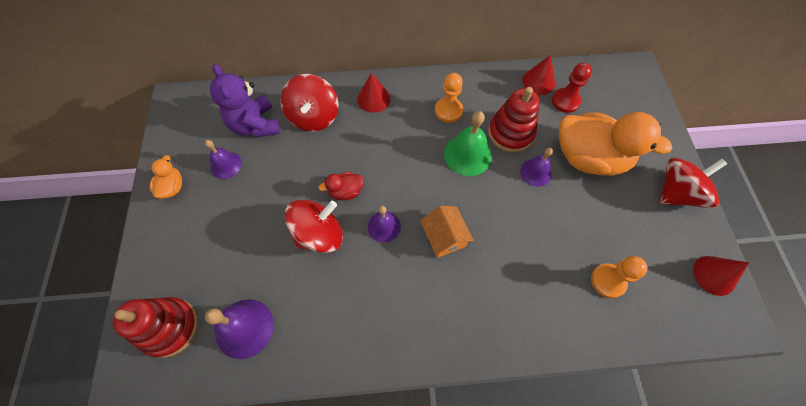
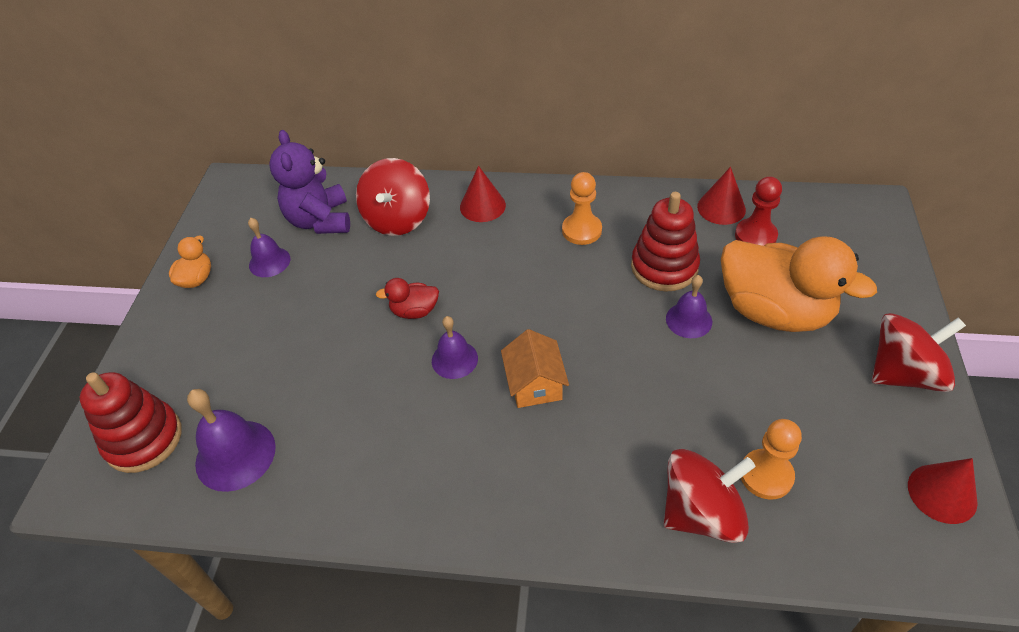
camera: 15 degrees right, 15 degrees down
red spinning top [285,199,343,253] -> red spinning top moved to [664,449,756,543]
green bell [444,111,492,176] -> none

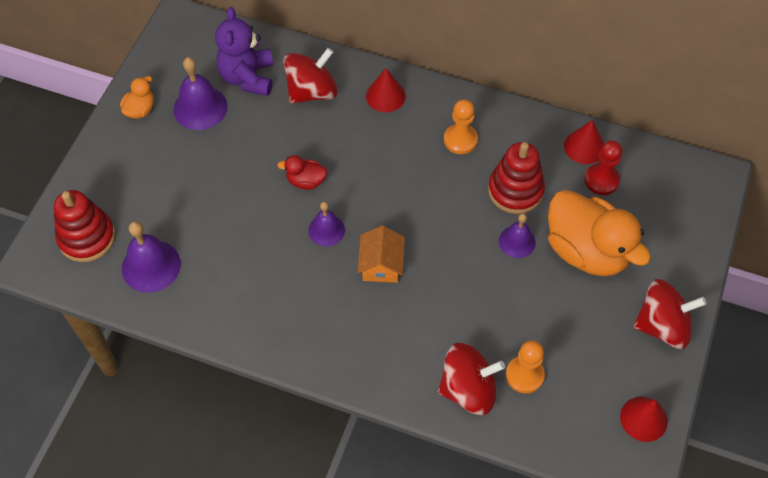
camera: 10 degrees right, 10 degrees up
purple bell [248,218,290,277] -> purple bell [173,57,228,130], size x1.57
red spinning top [356,158,430,236] -> red spinning top turned 150 degrees counterclockwise [283,48,338,104]

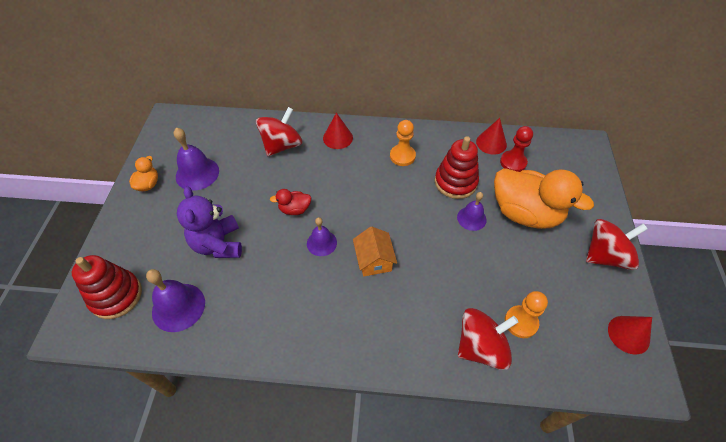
camera: 15 degrees left, 5 degrees down
purple teddy bear [215,7,273,96] -> purple teddy bear moved to [177,186,242,258]

